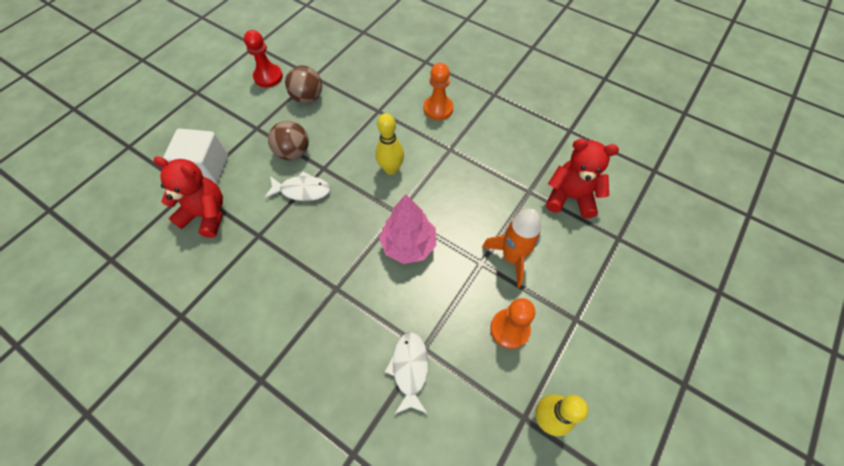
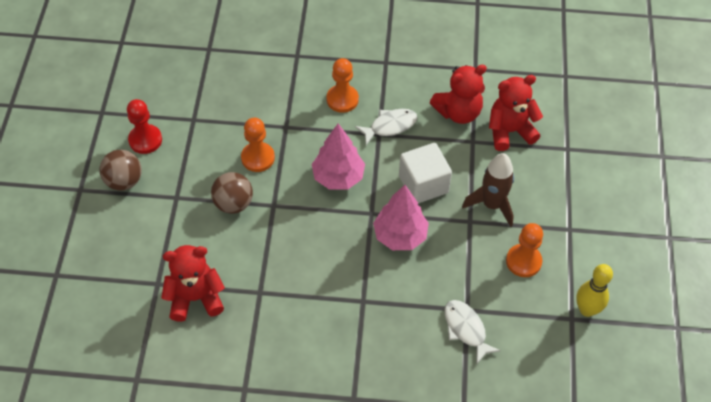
camera: 30 degrees left, 5 degrees down
white cube [163,129,228,184] -> white cube moved to [399,143,452,204]
white fish [264,171,330,201] -> white fish moved to [355,109,418,145]
brown ball [285,66,322,103] -> brown ball moved to [100,150,142,191]
yellow bowling pin [375,113,404,175] -> pink tree [312,124,365,190]
orange rocket [482,209,541,288] -> brown rocket [462,153,514,227]
none -> orange pawn [241,118,275,172]
none -> red teddy bear [430,65,487,124]

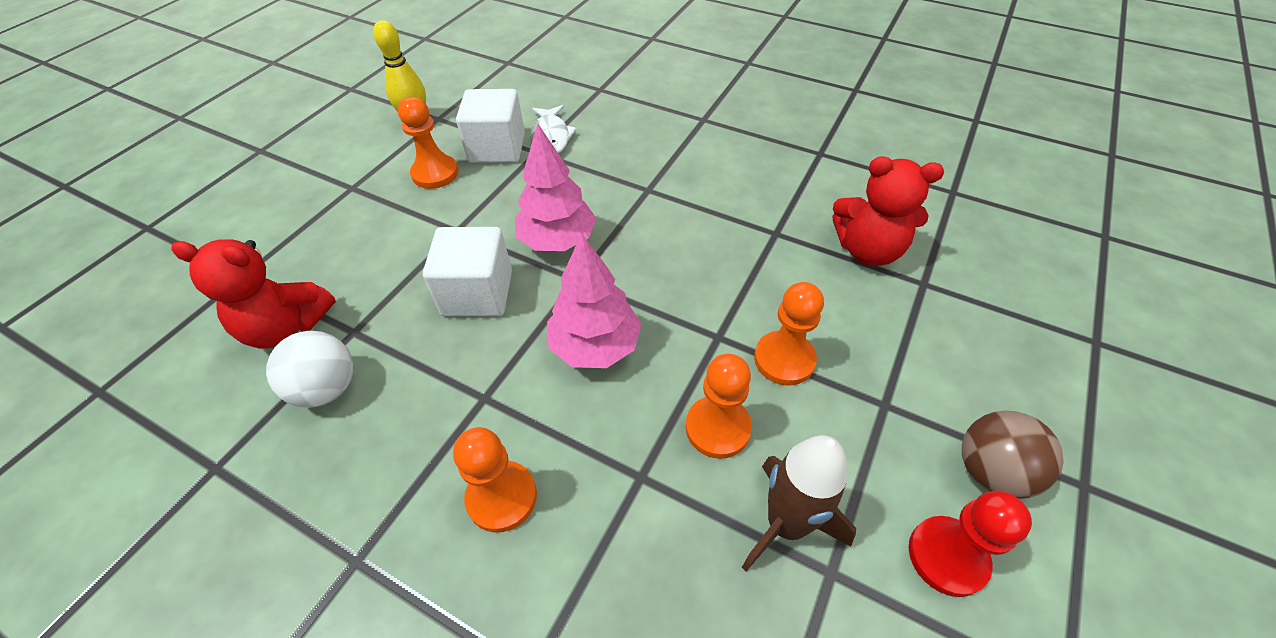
camera: 155 degrees left, 5 degrees down
brown ball [211,172,253,214] -> orange pawn [754,282,824,386]
white fish [355,109,418,145] -> none
red teddy bear [430,65,487,124] -> white ball [266,331,353,408]
brown rocket [462,153,514,227] -> brown rocket moved to [742,435,856,571]
none -> white cube [456,89,525,163]

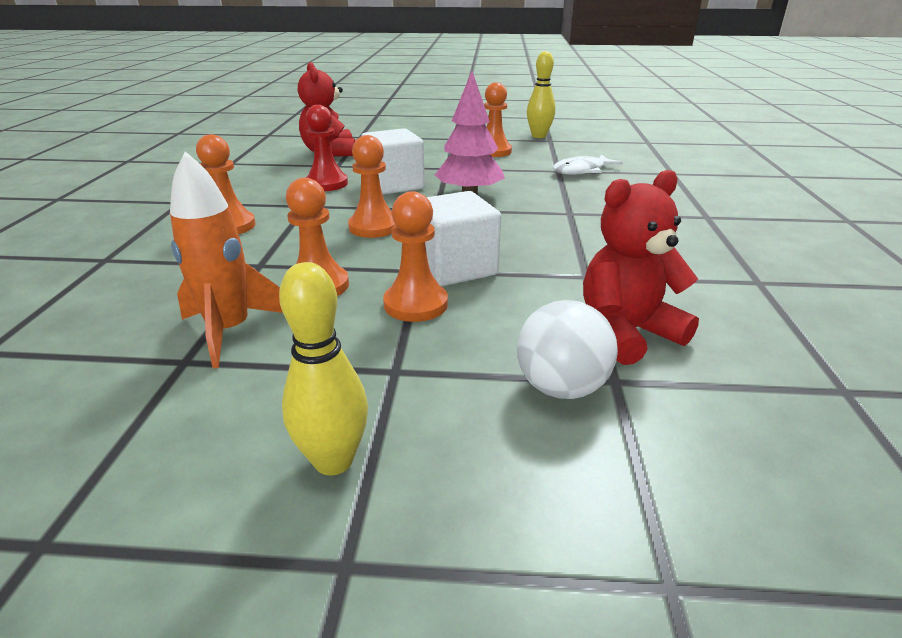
camera: 65 degrees right, 20 degrees down
white ball [266,331,353,408] -> white ball moved to [517,300,618,399]
white cube [456,89,525,163] -> white cube moved to [425,191,501,286]
pink tree [547,234,642,368] -> orange pawn [348,135,396,238]
brown rocket [742,435,856,571] -> orange rocket [170,151,283,368]
red teddy bear [832,156,944,266] -> red teddy bear turned 75 degrees clockwise [583,170,699,365]
red pawn [909,491,1032,597] -> red pawn moved to [305,105,348,191]
brown ball [962,411,1064,499] -> yellow bowling pin [279,262,368,476]

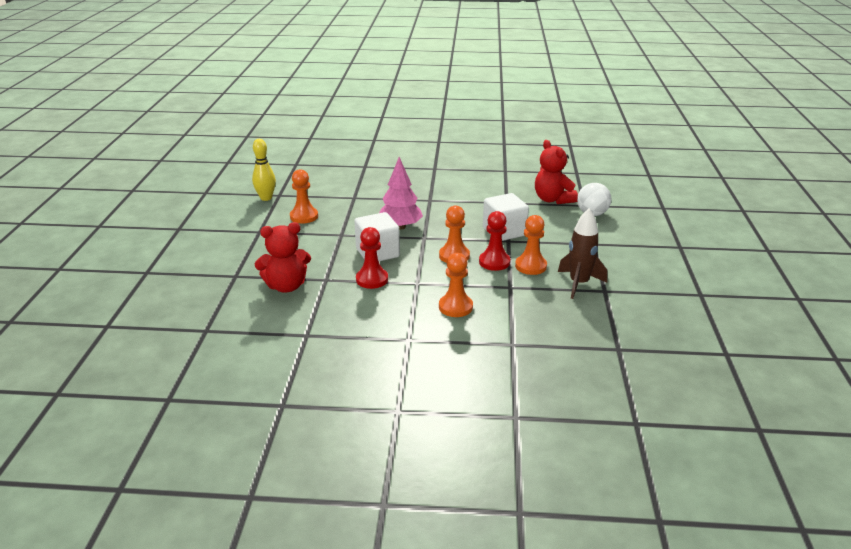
camera: 90 degrees left, 0 degrees up
orange rocket [170,151,283,368] -> brown rocket [558,209,607,299]
yellow bowling pin [279,262,368,476] -> none
orange pawn [383,191,448,322] -> none
white fish [553,155,623,175] -> none
none -> red pawn [479,211,510,271]

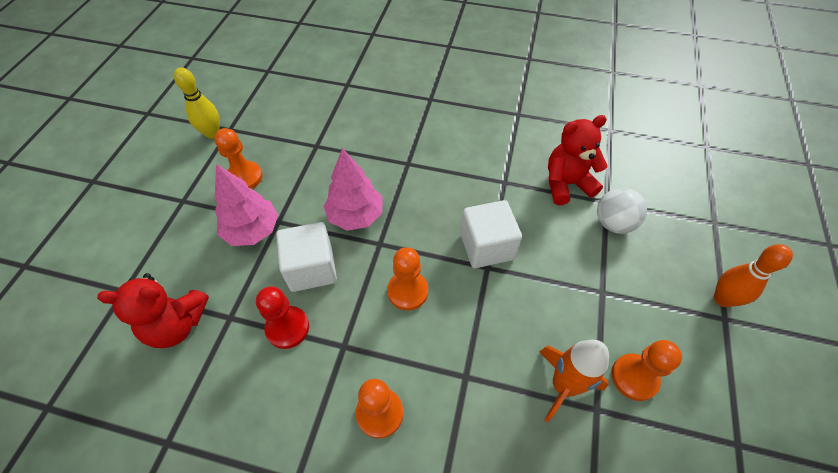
camera: 10 degrees right, 25 degrees up
red pawn [479,211,510,271] -> none
orange pawn [515,215,547,275] -> orange pawn moved to [611,340,682,401]
red teddy bear [535,140,578,204] -> red teddy bear turned 90 degrees clockwise [548,115,608,205]
brown rocket [558,209,607,299] -> orange rocket [539,340,609,422]
none -> pink tree [215,164,278,246]
none -> orange bowling pin [714,244,793,307]

